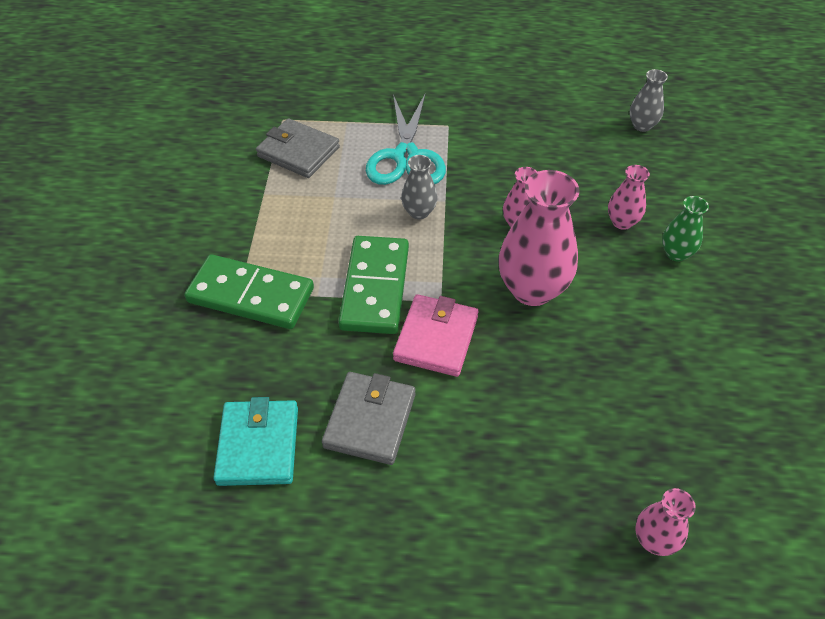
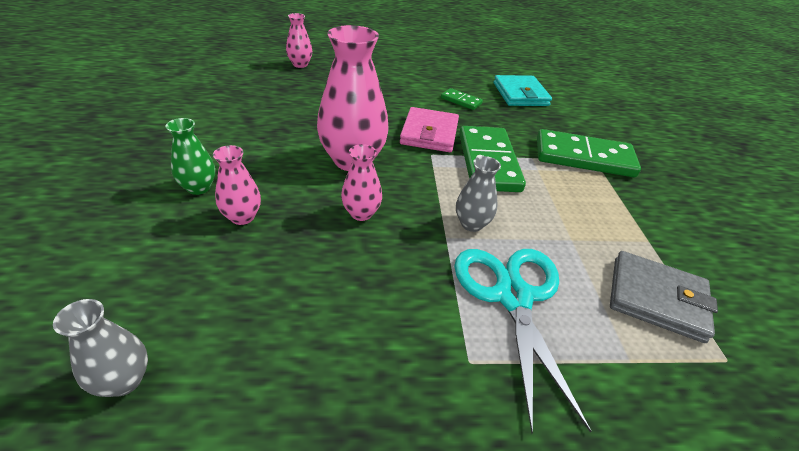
camera: 170 degrees right, 10 degrees down
grey wallet [322,372,416,465] -> green domino [441,88,483,110]

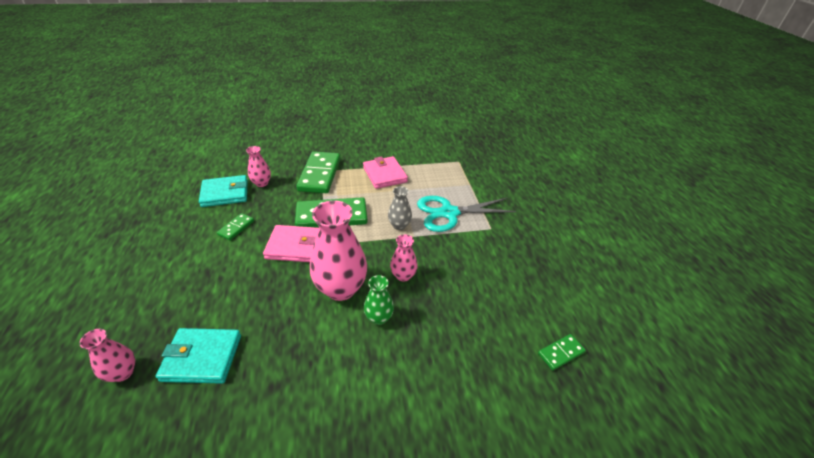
camera: 95 degrees left, 0 degrees up
grey vase [53,299,148,397] -> green domino [538,334,586,370]
green vase [166,118,215,195] -> green vase moved to [364,275,394,325]
pink vase [213,145,261,225] -> pink vase moved to [246,146,271,187]
grey wallet [610,251,718,343] -> none
none -> turquoise wallet [156,328,241,384]
none -> pink wallet [363,156,408,189]

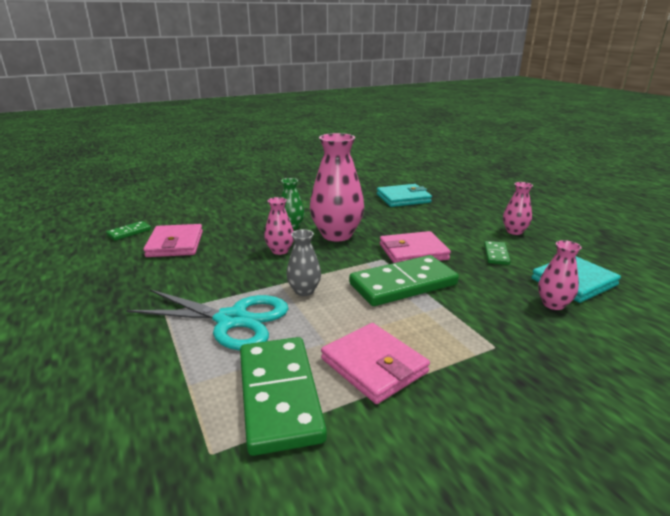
camera: 165 degrees right, 15 degrees down
pink vase [79,329,135,382] -> pink vase moved to [503,182,533,235]
green domino [296,151,341,193] -> green domino moved to [240,337,327,456]
turquoise scissors [417,196,516,232] -> turquoise scissors turned 45 degrees clockwise [126,290,288,350]
none -> pink wallet [143,224,203,257]

